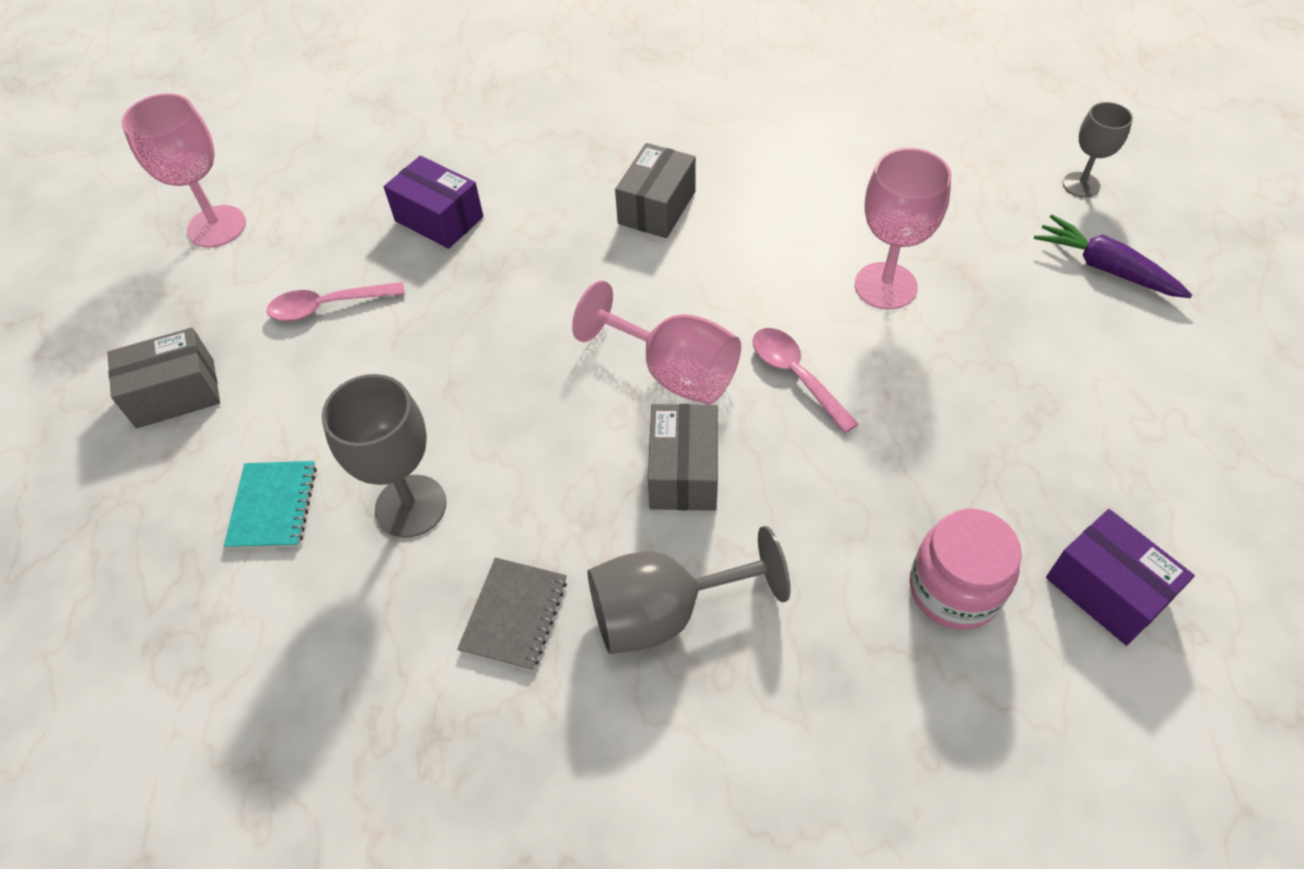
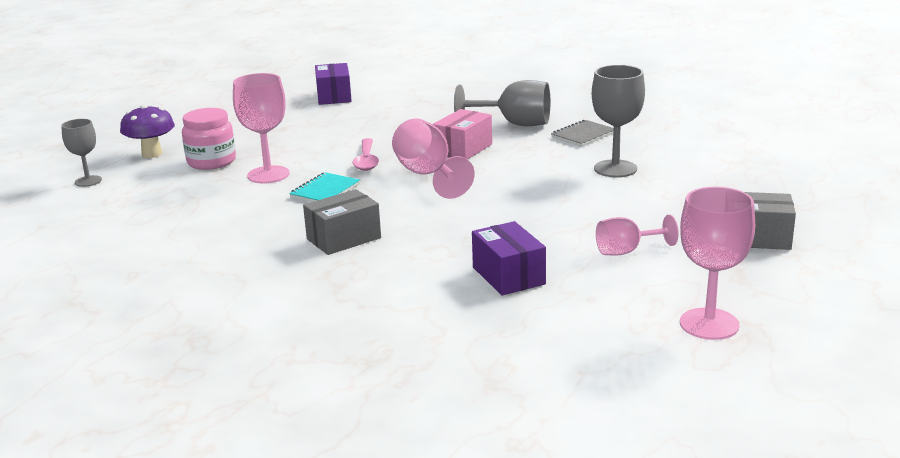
camera: 150 degrees left, 30 degrees down
turquoise notebook [224,461,317,549] -> turquoise notebook moved to [289,172,360,202]
pink spoon [267,282,405,321] -> pink goblet [596,215,679,255]
grey box [648,404,718,511] -> pink box [433,109,492,159]
pink jar [910,508,1022,630] -> pink jar moved to [182,108,236,170]
purple carrot [1034,215,1192,298] -> purple mushroom [120,104,175,158]

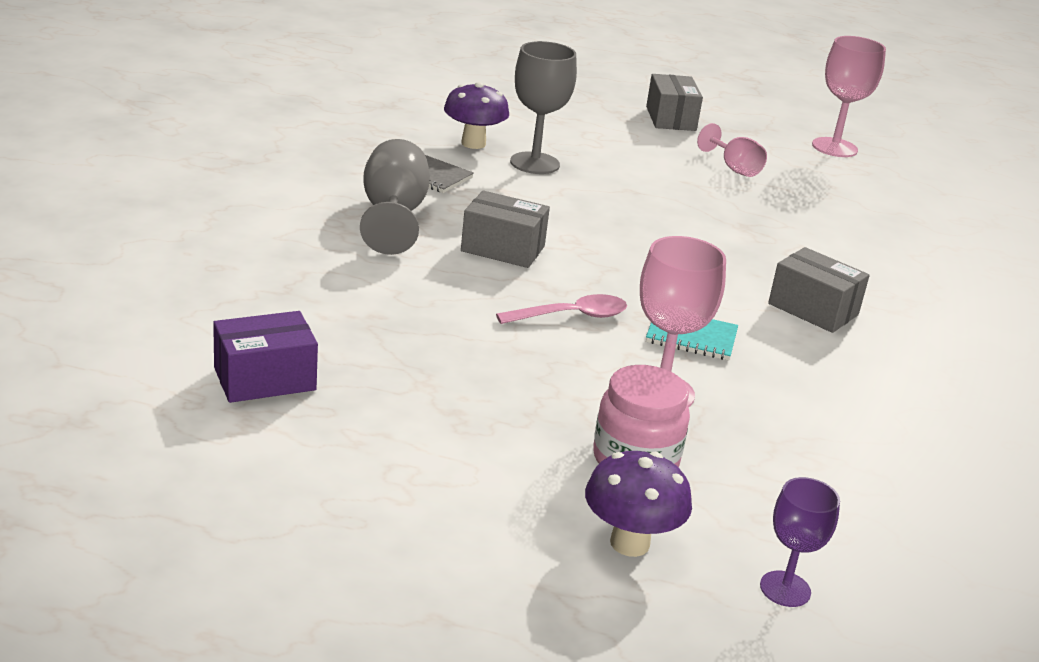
camera: 110 degrees left, 5 degrees up
grey goblet [61,119,102,187] -> purple goblet [760,477,840,607]
pink goblet [392,118,475,199] -> none
pink box [433,109,492,159] -> grey box [461,190,550,268]
purple box [472,221,546,295] -> none
none -> purple mushroom [444,82,509,149]

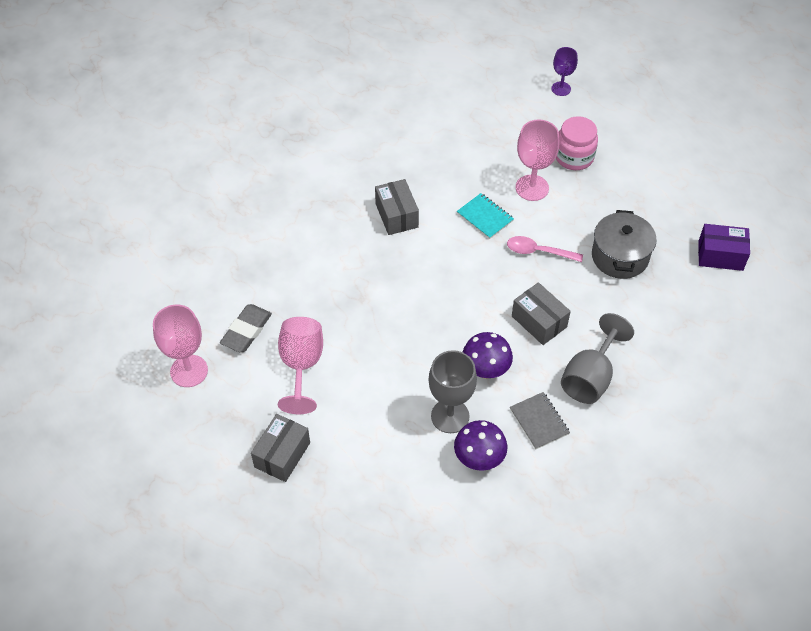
camera: 145 degrees left, 25 degrees up
purple mushroom [585,451,692,557] -> purple mushroom moved to [463,332,513,379]
pink goblet [697,123,767,177] -> pink goblet [278,317,323,414], size x1.60
none -> grey eraser [220,304,272,352]
none -> grey pot [592,210,657,279]

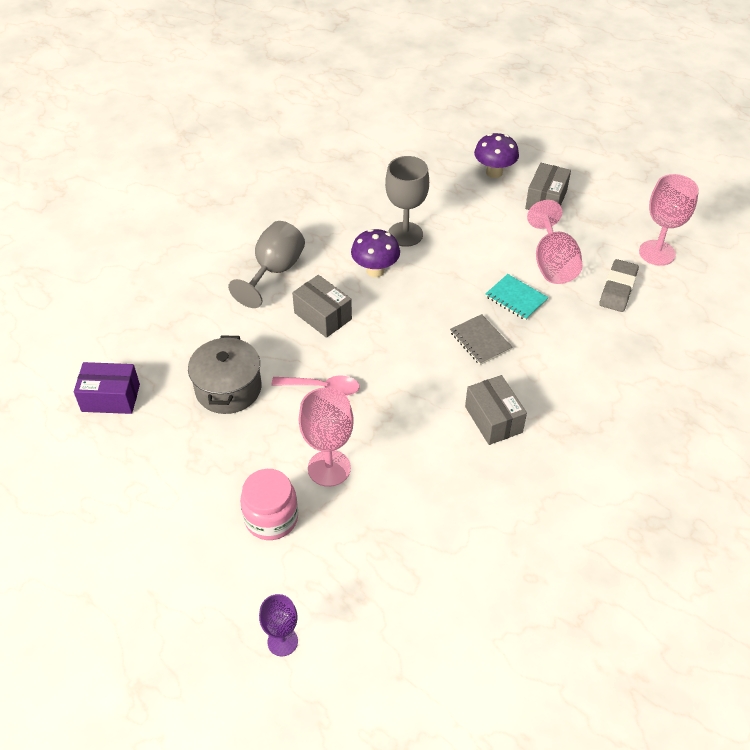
camera: 175 degrees right, 5 degrees down
purple mushroom [454,420,507,471] -> purple mushroom moved to [474,133,519,178]
turquoise notebook [457,193,514,239] -> turquoise notebook moved to [485,274,549,321]
grey notebook [510,392,570,450] -> grey notebook moved to [450,314,513,365]

